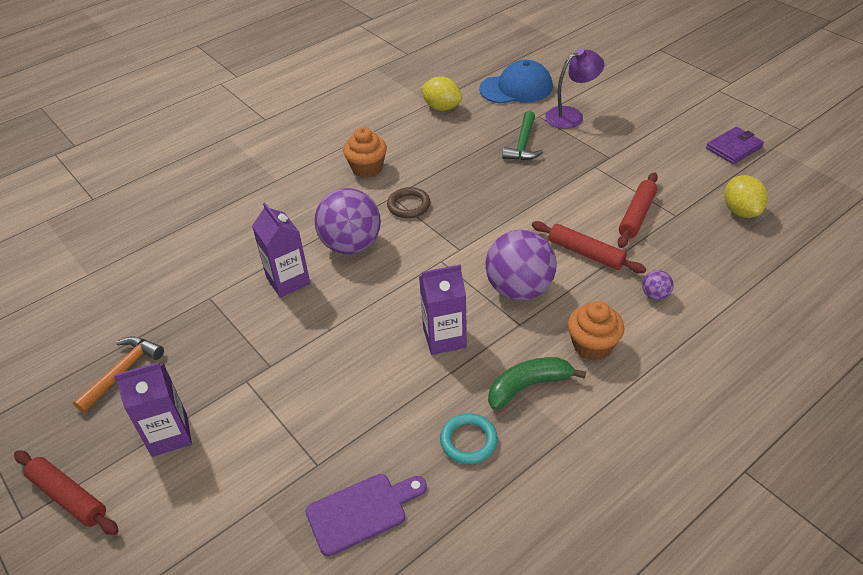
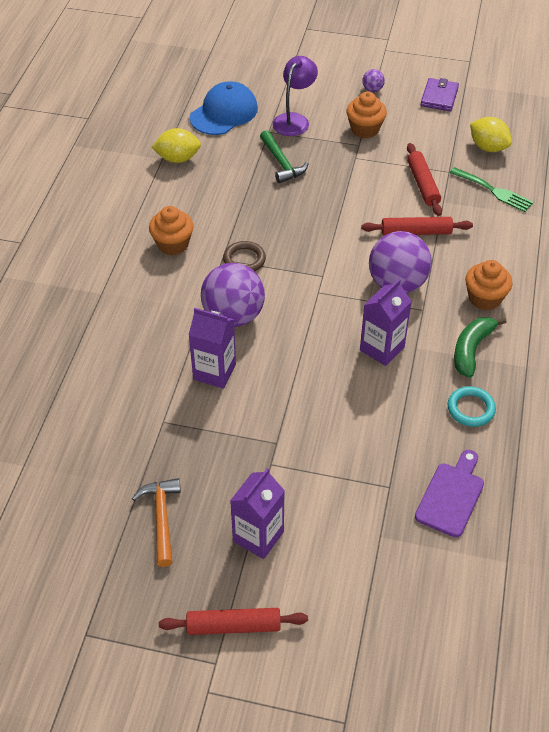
camera: 40 degrees left, 5 degrees up
purple ball [642,270,674,300] -> purple ball moved to [362,69,385,92]
none -> orange cupcake [346,92,387,138]
none -> green fork [450,167,533,212]

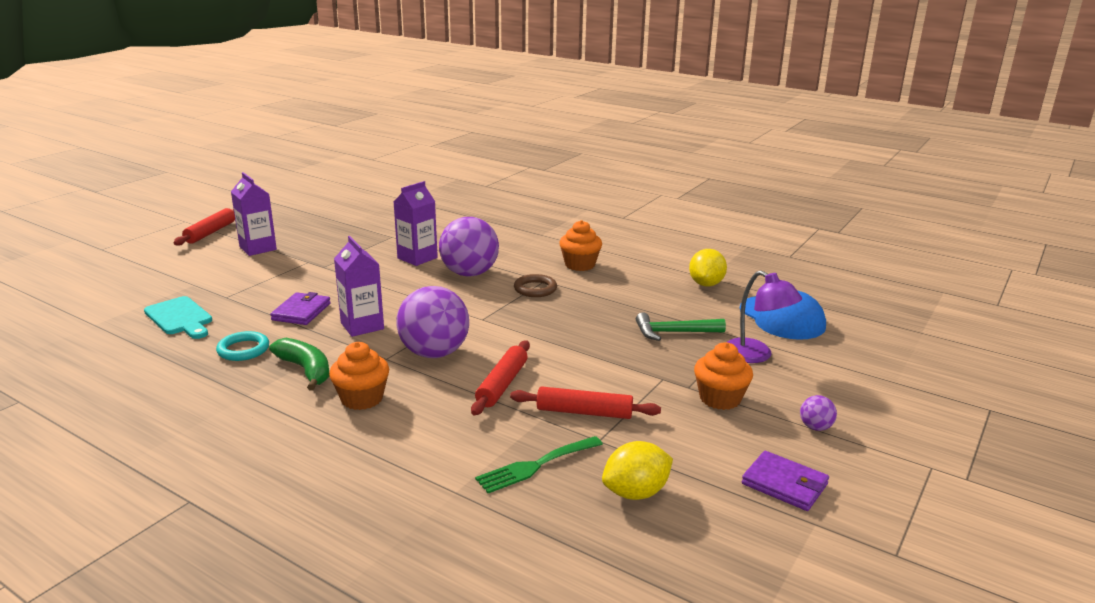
camera: 110 degrees right, 25 degrees down
orange hammer [132,478,181,567] -> none
purple cutting board [415,450,484,537] -> turquoise cutting board [144,296,212,339]
none -> purple wallet [270,292,331,325]

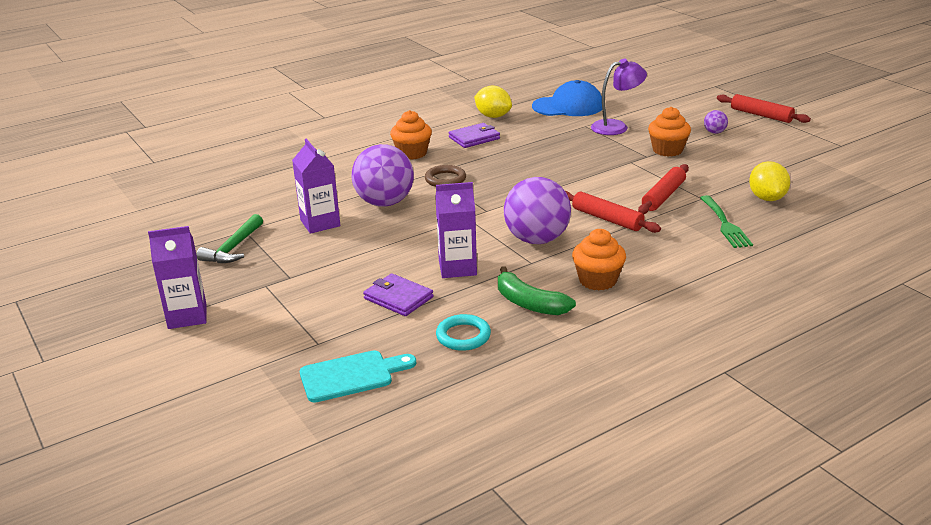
camera: 65 degrees left, 5 degrees up
red rolling pin [173,208,235,246] -> red rolling pin moved to [717,94,811,123]
green banana [269,338,329,391] -> green banana turned 120 degrees counterclockwise [498,266,576,315]
green hammer [636,313,726,341] -> green hammer moved to [197,214,263,263]
purple wallet [742,451,829,511] -> purple wallet moved to [449,123,500,148]

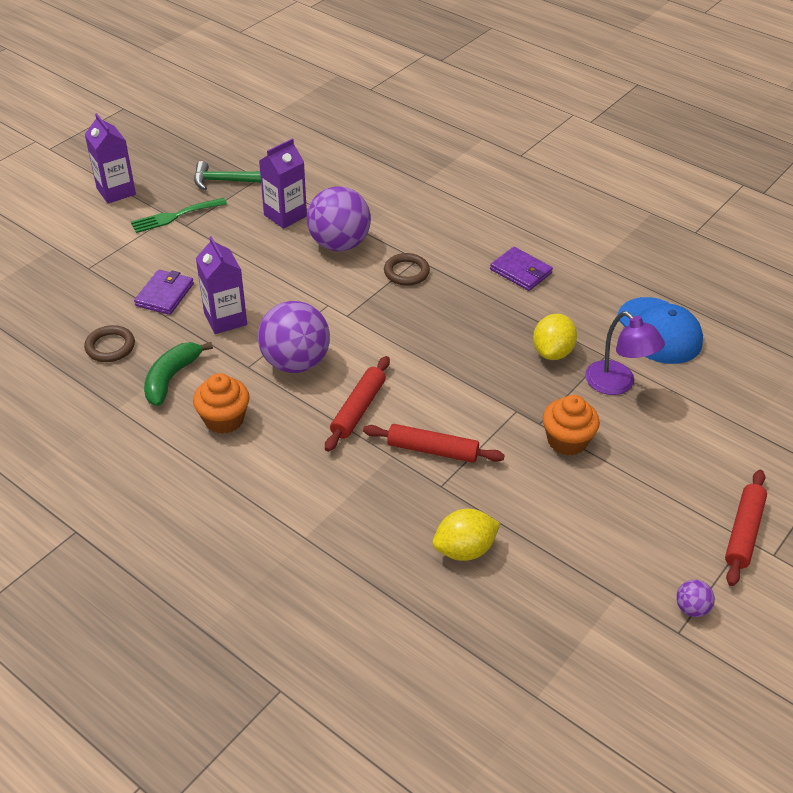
camera: 70 degrees right, 15 degrees up
turquoise cutting board [300,351,417,403] -> none
orange cupcake [390,110,432,160] -> none
turquoise ring [436,314,491,351] -> brown ring [84,325,135,362]
yellow lemon [474,86,512,118] -> yellow lemon moved to [533,314,577,360]
green fork [700,195,753,248] -> green fork moved to [131,198,227,233]
purple ball [704,110,728,134] -> purple ball moved to [676,580,715,617]

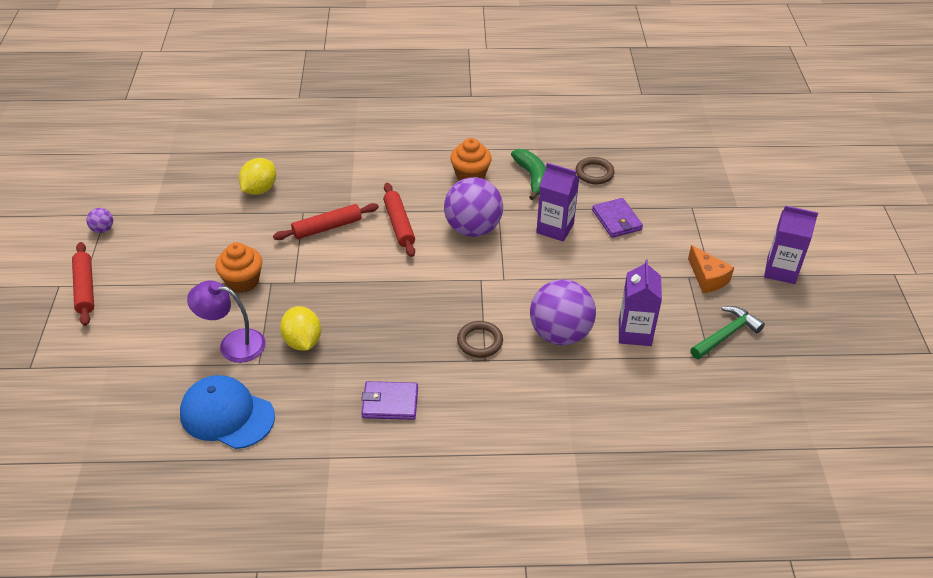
camera: 140 degrees right, 0 degrees up
green fork [131,198,227,233] -> orange cheese [688,245,734,293]

